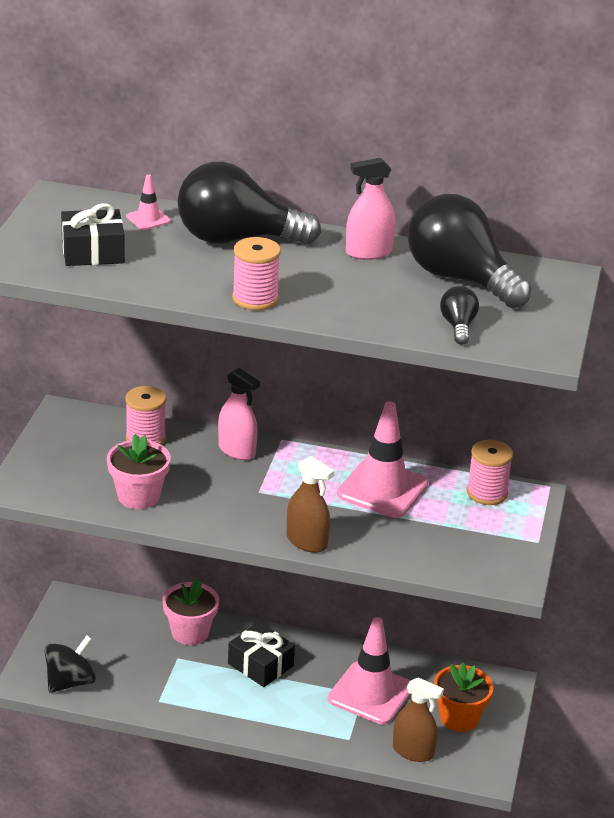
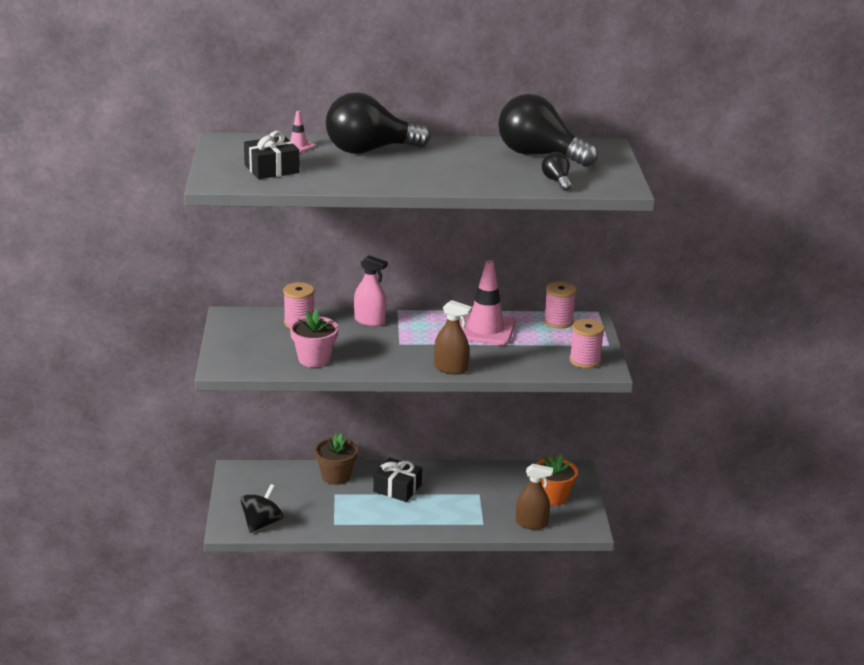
camera: 15 degrees left, 5 degrees down
pink flower pot [162,578,219,645] -> brown flower pot [314,433,358,485]
pink spool [232,237,281,310] -> pink spool moved to [569,319,605,369]
pink traffic cone [328,617,411,725] -> none
pink spray bottle [346,158,396,260] -> none

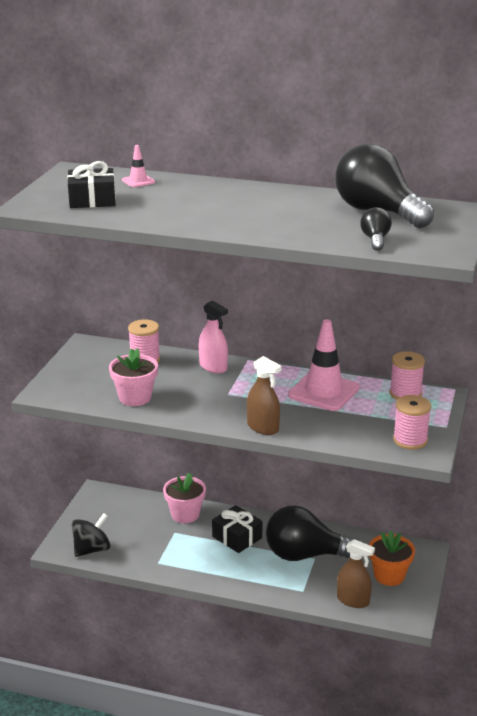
camera: 20 degrees right, 0 degrees up
brown flower pot [314,433,358,485] -> pink flower pot [163,473,206,523]
black light bulb [326,92,431,154] -> black light bulb moved to [266,505,359,561]

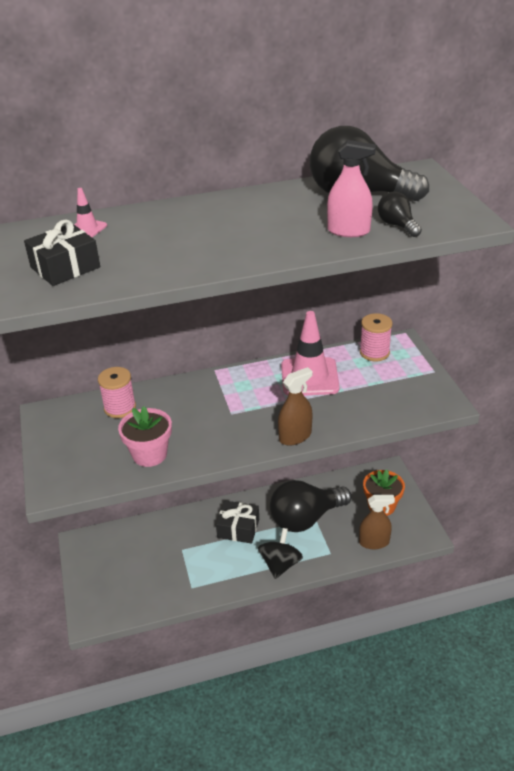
camera: 30 degrees left, 10 degrees up
black spinning top [72,513,111,557] -> black spinning top moved to [258,528,303,579]
pink flower pot [163,473,206,523] -> none
pink spray bottle [199,301,228,373] -> pink spray bottle moved to [327,140,376,237]
brown spray bottle [247,356,282,435] -> brown spray bottle turned 45 degrees counterclockwise [278,367,313,446]
pink spool [393,395,431,450] -> none

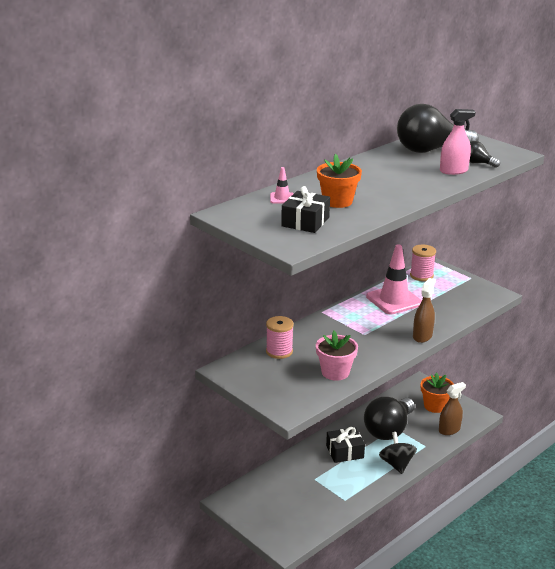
camera: 30 degrees left, 10 degrees down
none -> orange flower pot [317,154,362,208]

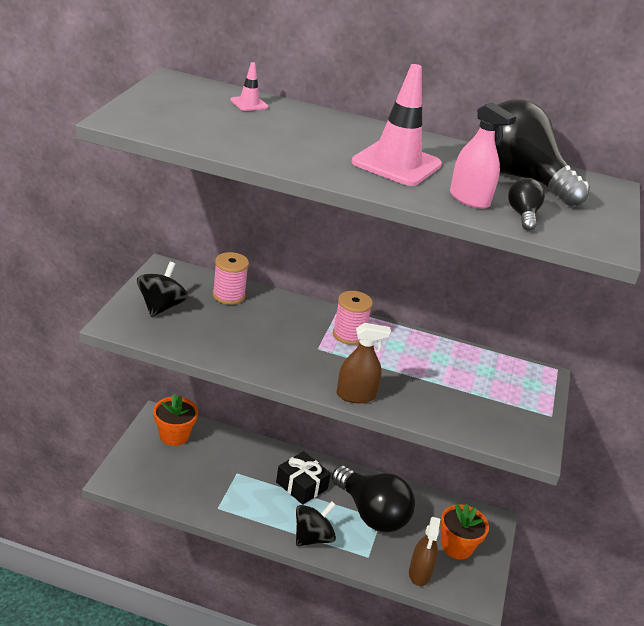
camera: 55 degrees right, 5 degrees up
black gift [281,186,330,233] -> none
pink flower pot [316,331,358,381] -> none
orange flower pot [317,154,362,208] -> orange flower pot moved to [153,393,198,446]
black light bulb [364,397,415,440] -> black light bulb turned 135 degrees counterclockwise [332,465,415,533]
pink traffic cone [366,244,422,315] -> pink traffic cone moved to [352,64,442,186]
pink spool [410,245,436,281] -> pink spool moved to [333,291,373,345]
brown spray bottle [439,382,466,435] -> brown spray bottle turned 75 degrees clockwise [409,517,440,586]
none -> black spinning top [137,262,188,317]

